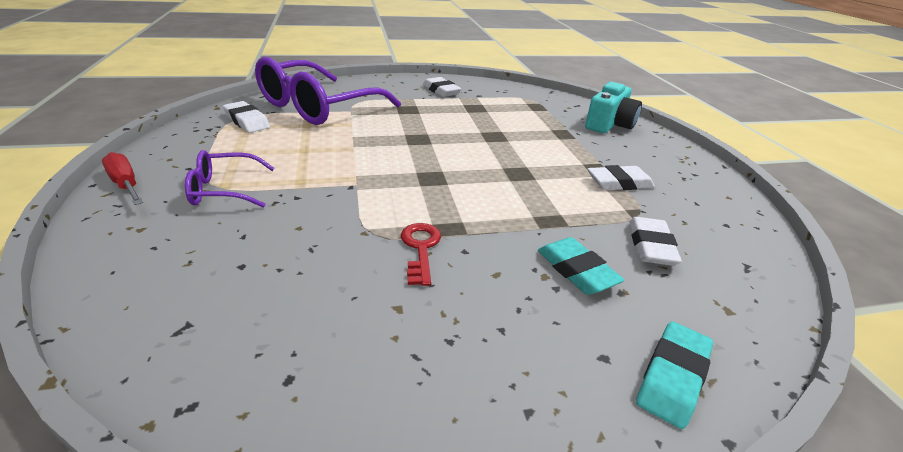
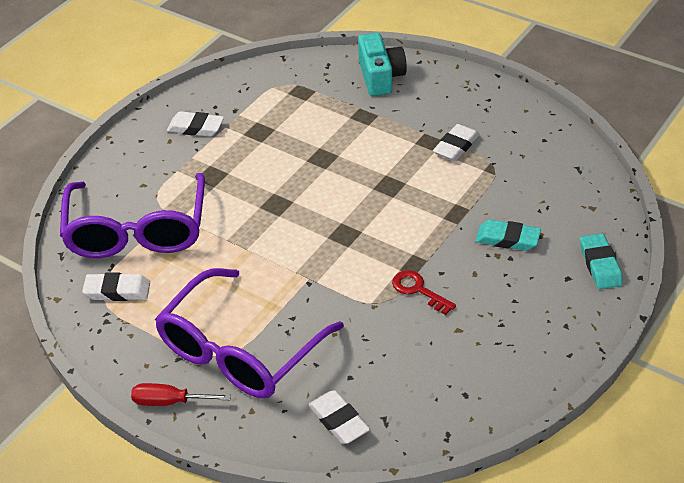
camera: 40 degrees left, 10 degrees up
purple glasses [185,150,275,208] -> purple glasses [155,268,344,398], size x2.04
white eraser [629,217,682,266] -> white eraser moved to [308,390,370,444]

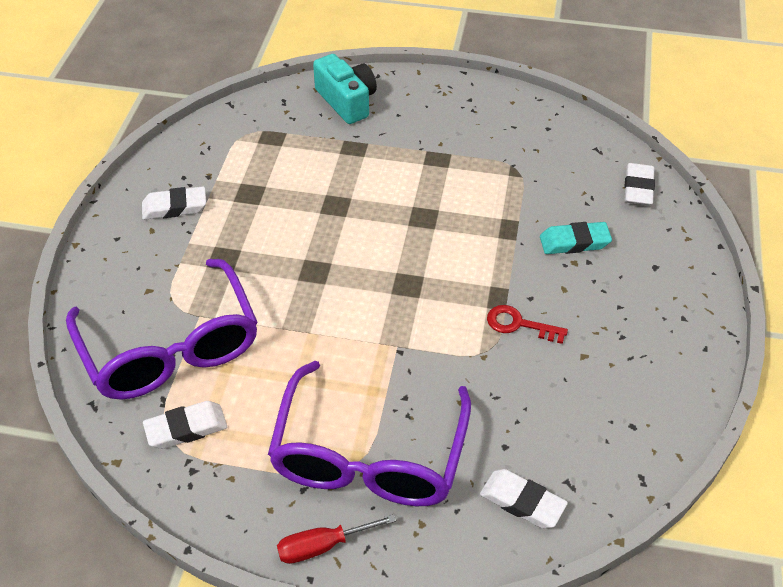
camera: 25 degrees left, 5 degrees up
white eraser [433,124,480,161] -> white eraser moved to [624,163,655,206]
turquoise eraser [580,233,623,289] -> none

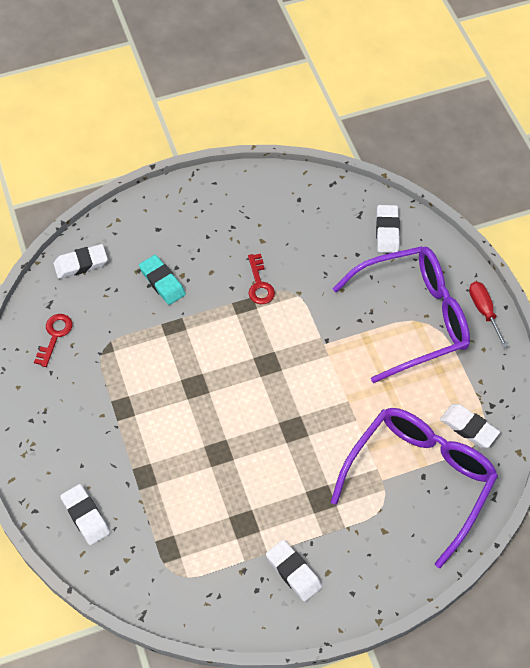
camera: 120 degrees left, 10 degrees up
red screwdriver [277,514,396,564] -> red screwdriver turned 150 degrees counterclockwise [469,282,508,348]
turquoise camera [313,54,377,124] -> white eraser [60,484,110,545]
none -> red key [34,314,73,367]

